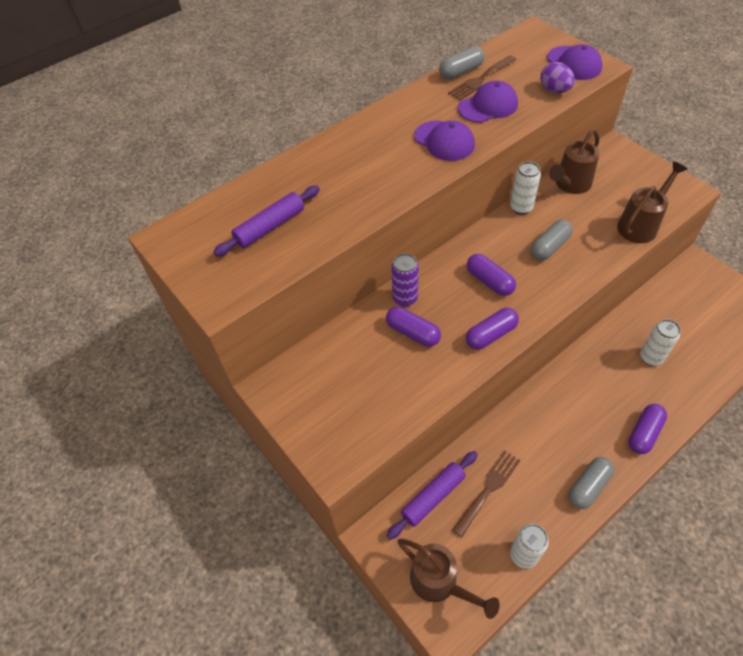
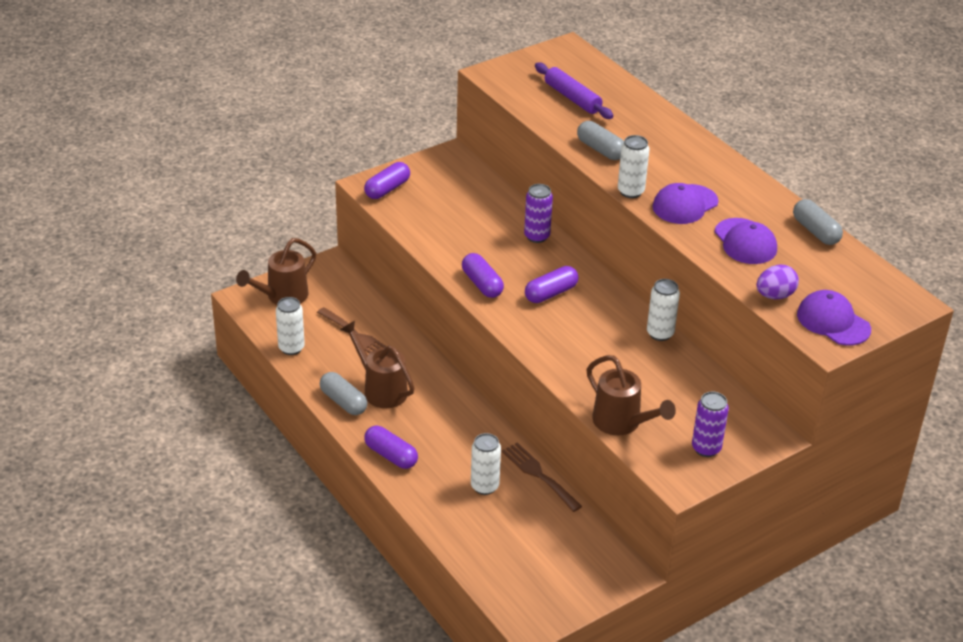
camera: 90 degrees right, 15 degrees down
purple capsule [386,307,441,347] -> purple capsule moved to [364,162,410,199]
purple rolling pin [387,451,478,540] -> none
brown fork [448,55,517,101] -> brown fork moved to [502,443,582,512]
grey capsule [531,219,573,260] -> grey capsule moved to [577,121,624,160]
purple cap [547,44,602,80] -> purple cap turned 75 degrees clockwise [797,290,871,345]
brown watering can [549,129,600,194] -> brown watering can moved to [340,321,414,408]
none -> white can [618,135,650,198]
none -> purple can [692,392,729,457]

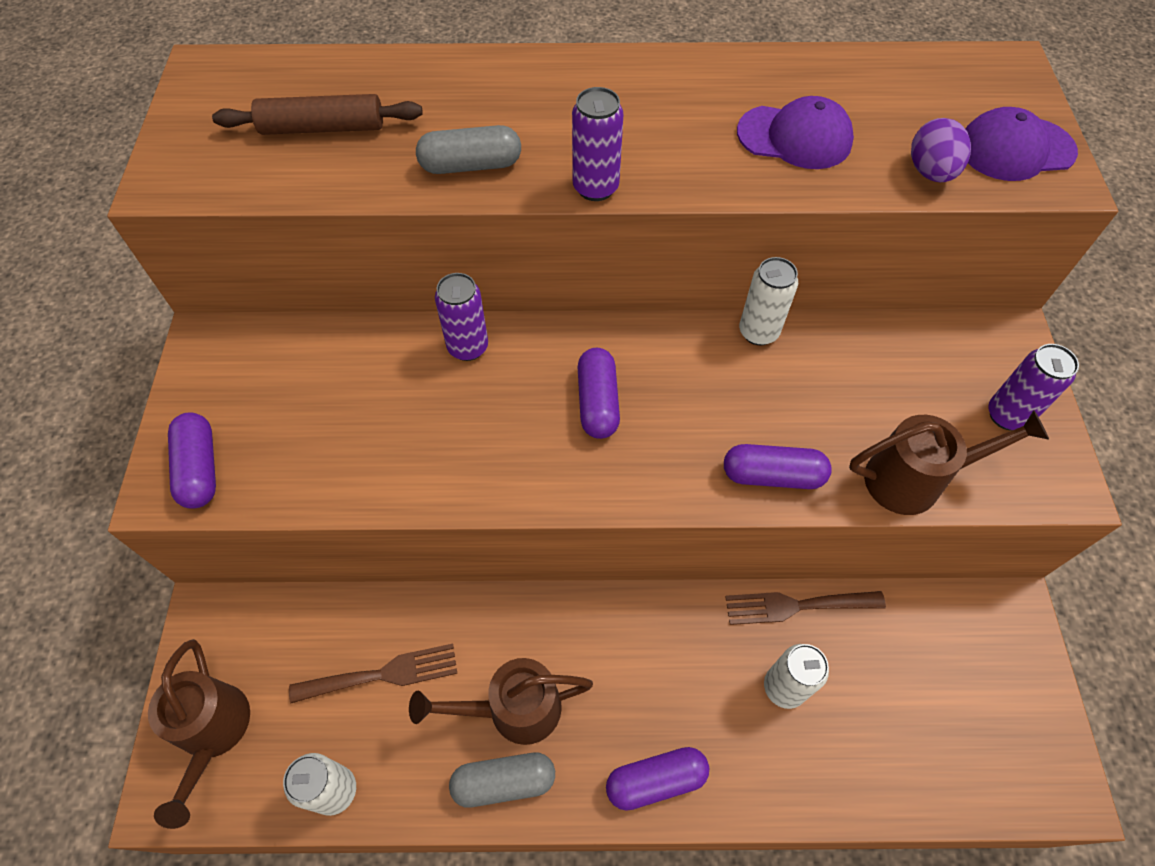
camera: 55 degrees left, 20 degrees up
purple capsule [462,253,504,298] -> purple capsule moved to [724,444,832,489]
purple rolling pin [535,63,614,119] -> brown rolling pin [212,94,423,135]
white can [618,135,650,198] -> purple can [572,87,623,201]
purple cap [652,183,718,224] -> none
grey capsule [793,199,843,245] -> none

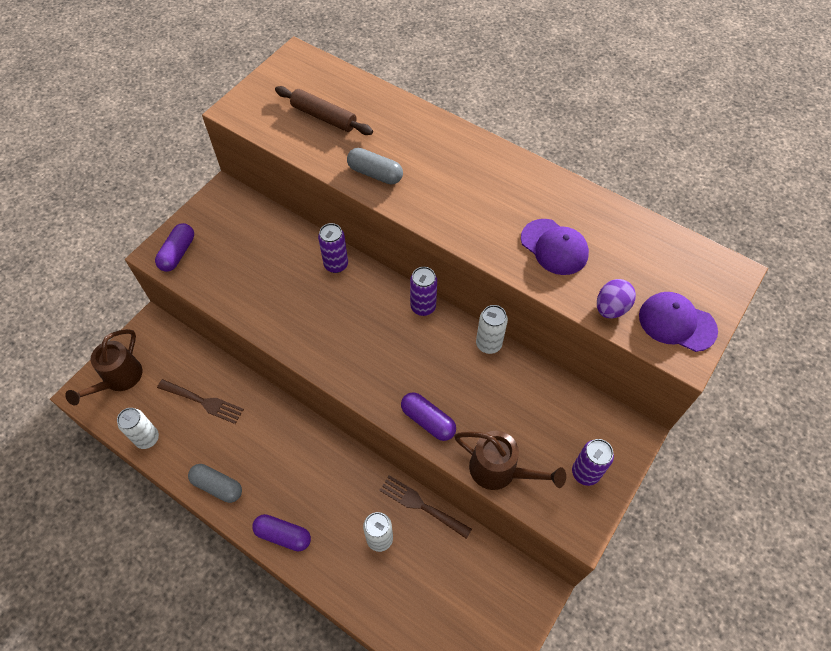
camera: 35 degrees right, 0 degrees up
brown watering can [409,658,593,745] -> none
purple can [572,87,623,201] -> purple can moved to [410,267,437,316]
purple capsule [578,348,620,439] -> none

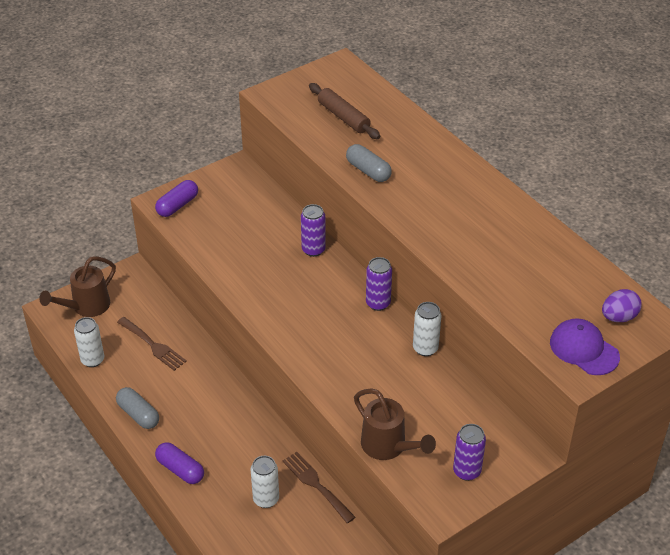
camera: 20 degrees right, 15 degrees down
purple capsule [401,392,456,441] -> none
purple cap [521,219,589,275] -> none
purple egg [597,279,636,319] -> purple egg moved to [602,289,642,322]

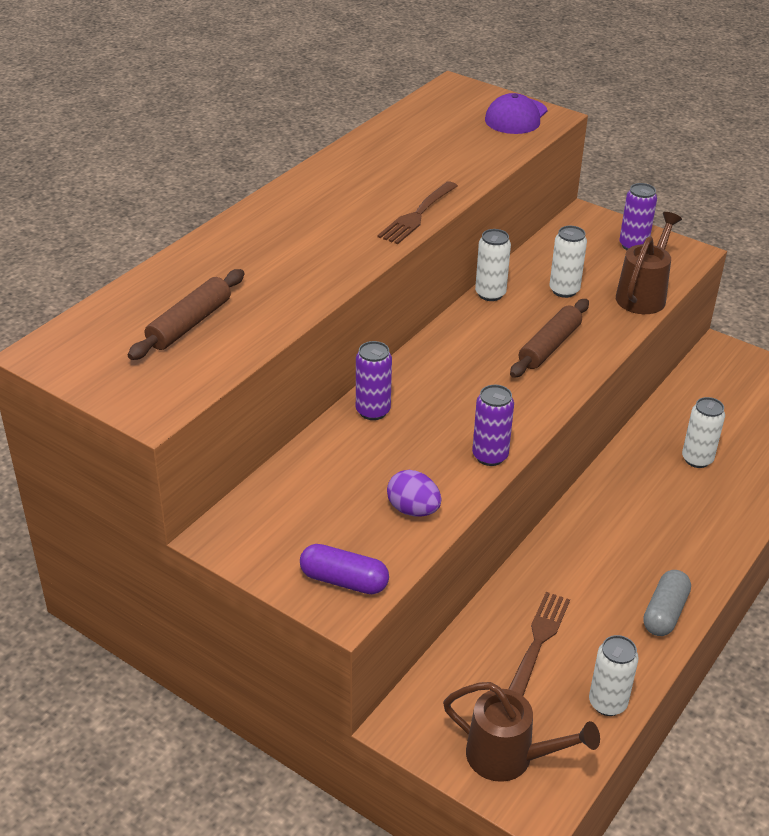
camera: 110 degrees left, 5 degrees down
purple capsule [155,442,204,484] -> none
brown fork [283,452,356,523] -> brown fork moved to [377,181,458,244]
grey capsule [346,144,392,182] -> none
purple can [366,257,392,311] -> purple can moved to [472,385,514,466]
purple egg [602,289,642,322] -> purple egg moved to [387,470,441,517]
none -> brown rolling pin [510,299,589,378]
none -> white can [549,226,587,298]

